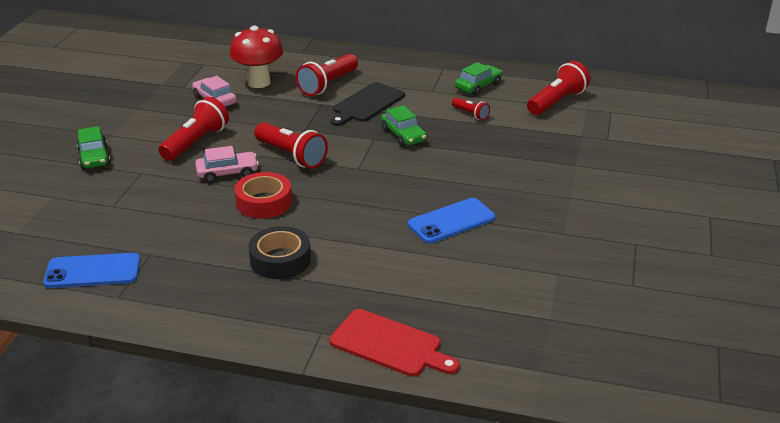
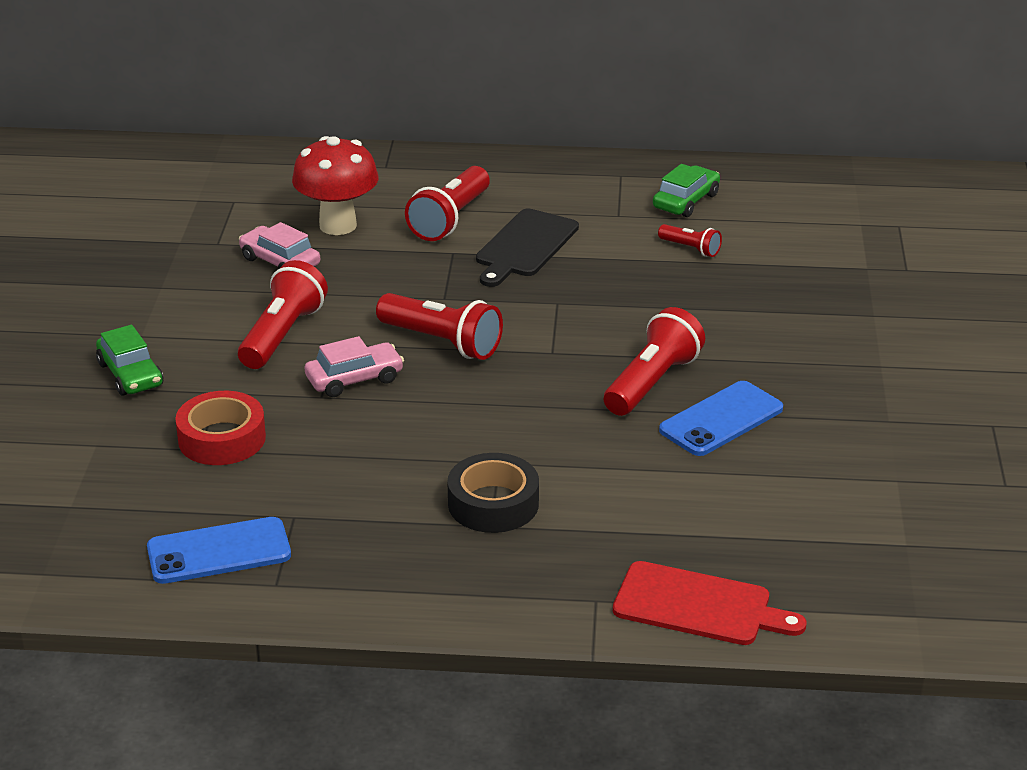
camera: 10 degrees left, 0 degrees up
red tape [234,172,292,219] -> red tape moved to [175,391,266,465]
green car [381,105,427,147] -> none
red flashlight [527,61,590,115] -> red flashlight moved to [604,307,705,416]

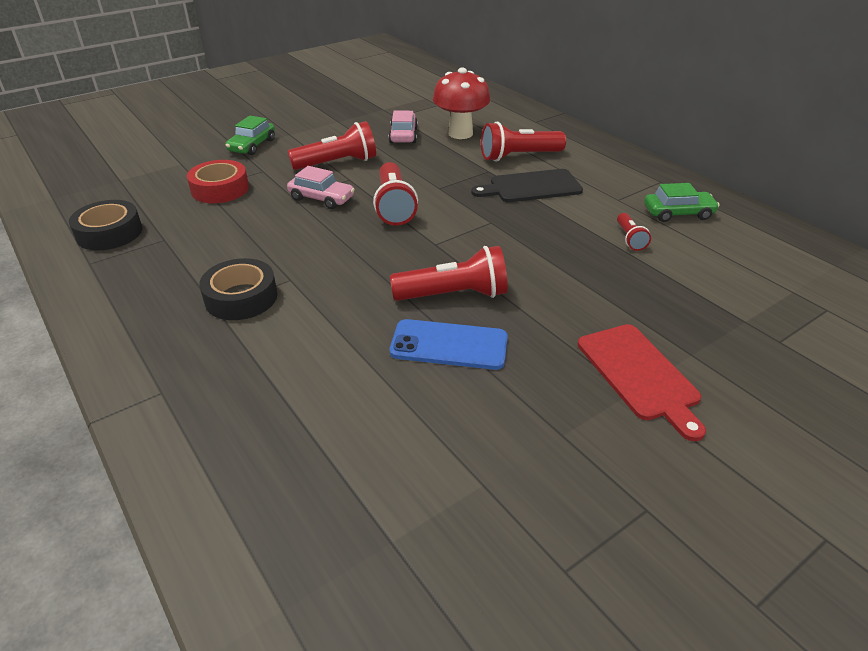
camera: 50 degrees right, 5 degrees up
blue phone [147,517,291,584] -> black tape [69,200,142,251]
red cutting board [613,561,806,645] -> red cutting board moved to [577,324,706,441]

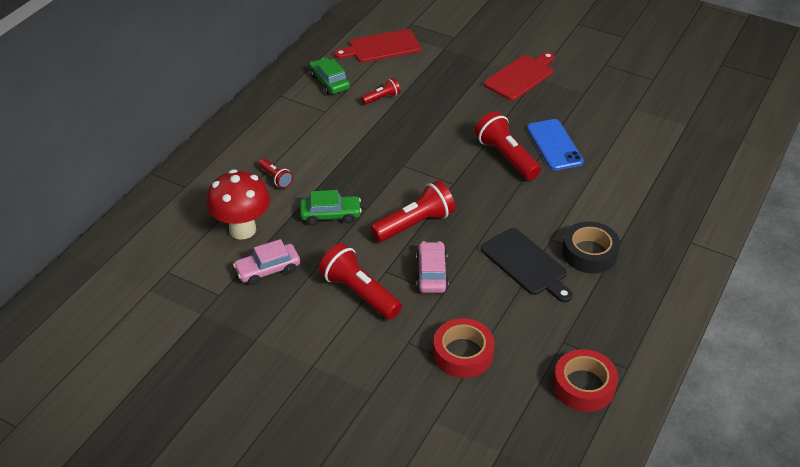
camera: 115 degrees left, 5 degrees up
black tape [69,200,142,251] -> red tape [553,349,618,412]
green car [225,116,275,155] -> green car moved to [300,190,362,225]
black cutting board [471,169,583,202] -> black cutting board moved to [481,228,573,302]
red flashlight [481,122,566,162] -> red flashlight [258,158,293,188], size x0.53
none -> red cutting board [334,29,421,63]

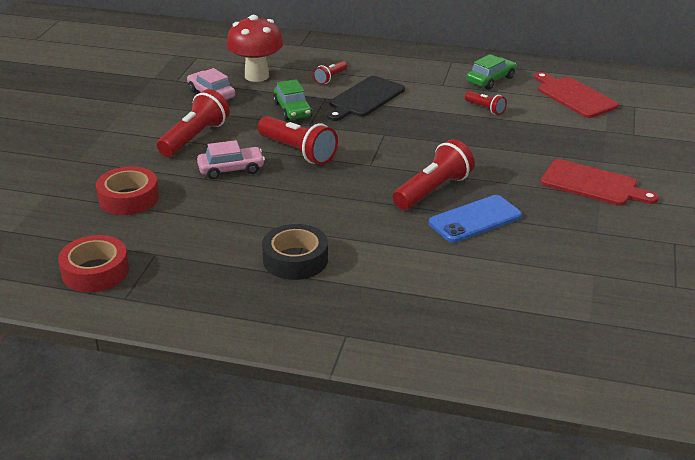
camera: 75 degrees right, 10 degrees down
black cutting board [481,228,573,302] -> black cutting board moved to [328,76,405,121]

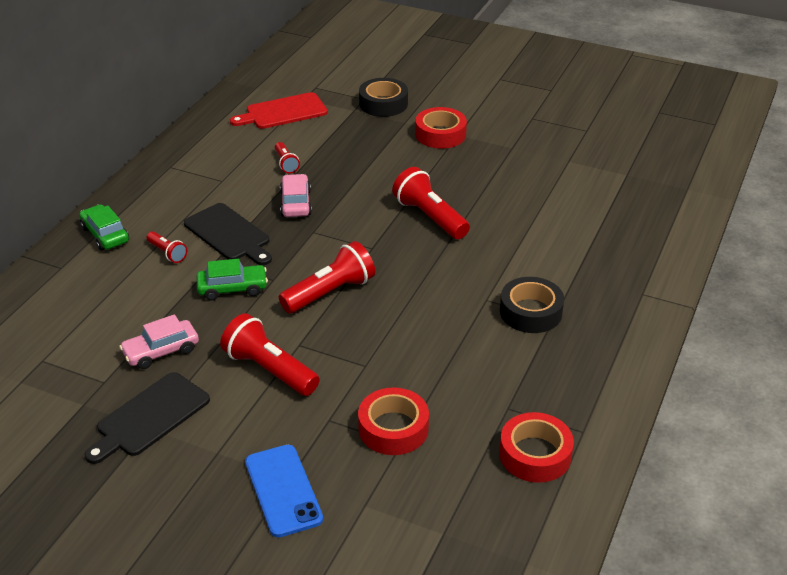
camera: 80 degrees left, 5 degrees up
pink car [197,140,265,179] -> pink car moved to [280,174,312,217]
red mushroom [227,15,284,82] -> none
blue phone [429,195,522,243] -> blue phone moved to [245,445,323,538]
red flashlight [465,91,507,115] -> red flashlight turned 105 degrees clockwise [275,142,300,174]
green car [466,54,516,90] -> green car moved to [79,204,129,250]
red cutting board [540,159,659,206] -> red tape [415,107,467,149]
none -> black cutting board [85,372,210,464]
none -> black tape [359,78,408,117]

